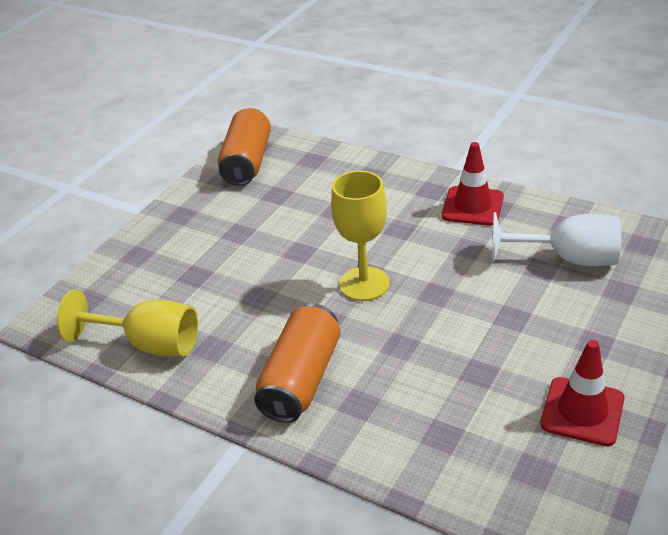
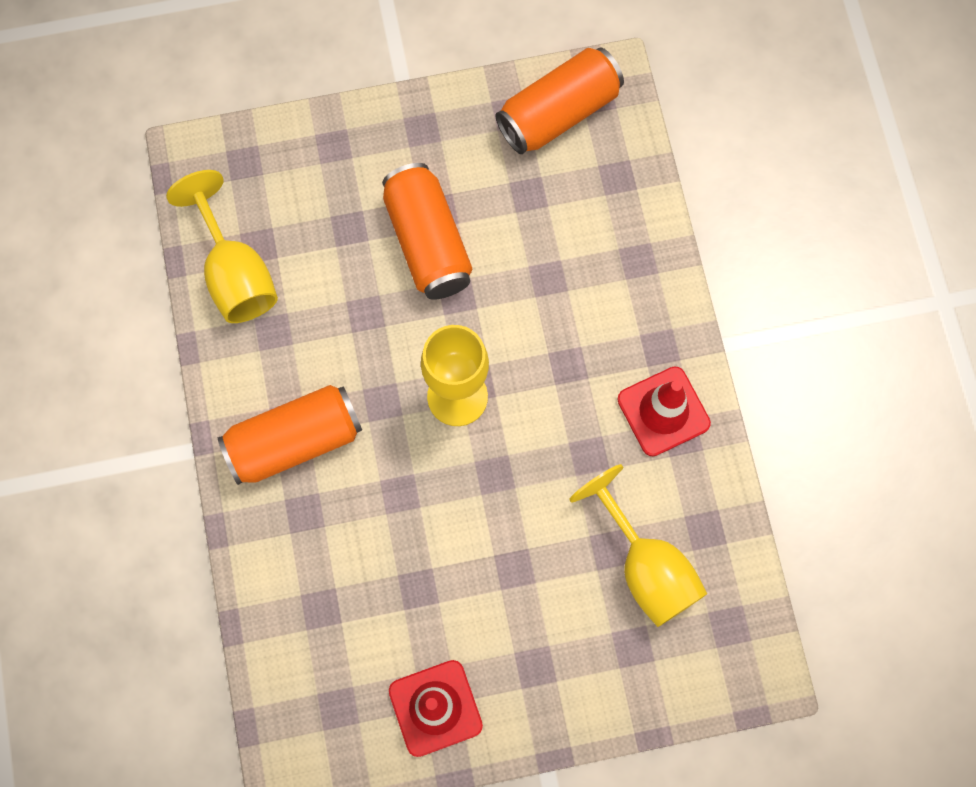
camera: 45 degrees right, 35 degrees up
white goblet [492,212,621,266] -> yellow goblet [569,464,707,627]
none -> orange can [382,163,472,300]

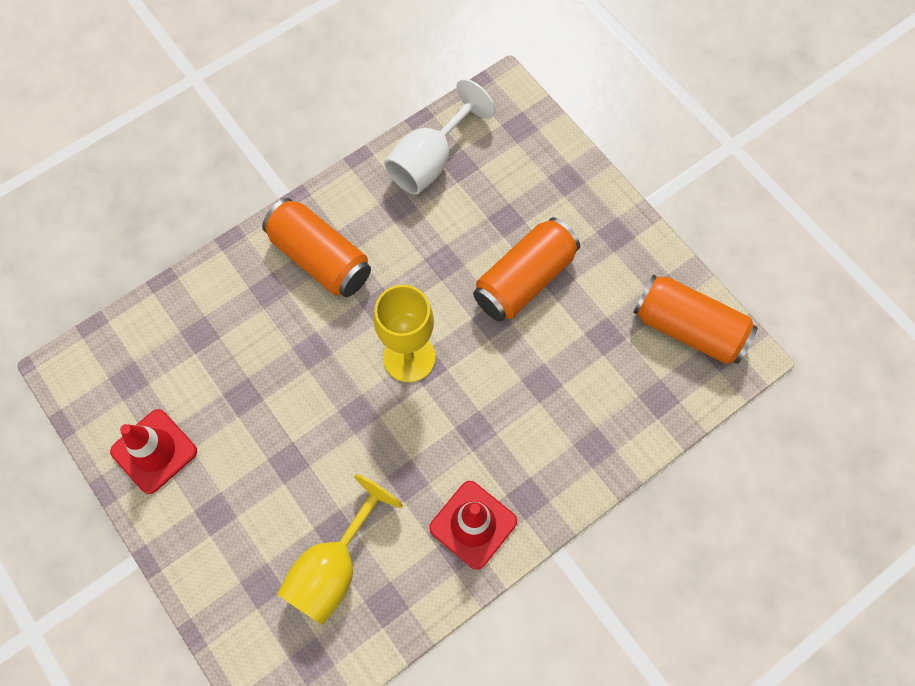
camera: 65 degrees right, 5 degrees down
yellow goblet [166,170,278,323] -> white goblet [384,79,496,194]

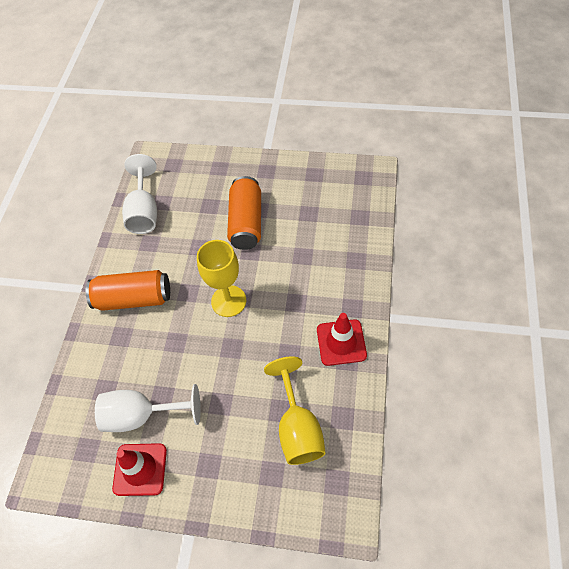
camera: 40 degrees left, 10 degrees down
orange can [633,274,758,364] -> none
none -> white goblet [95,384,201,432]

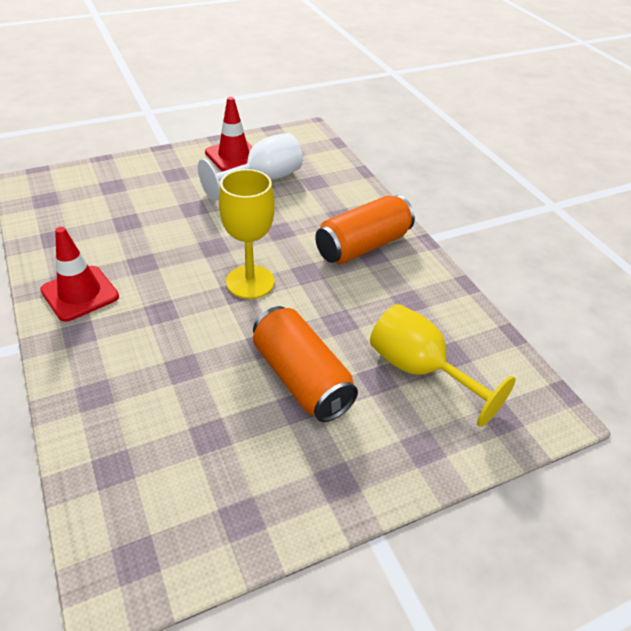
camera: 140 degrees right, 15 degrees down
white goblet [122,154,157,234] -> none
yellow goblet [264,356,326,465] -> yellow goblet moved to [370,304,516,427]

